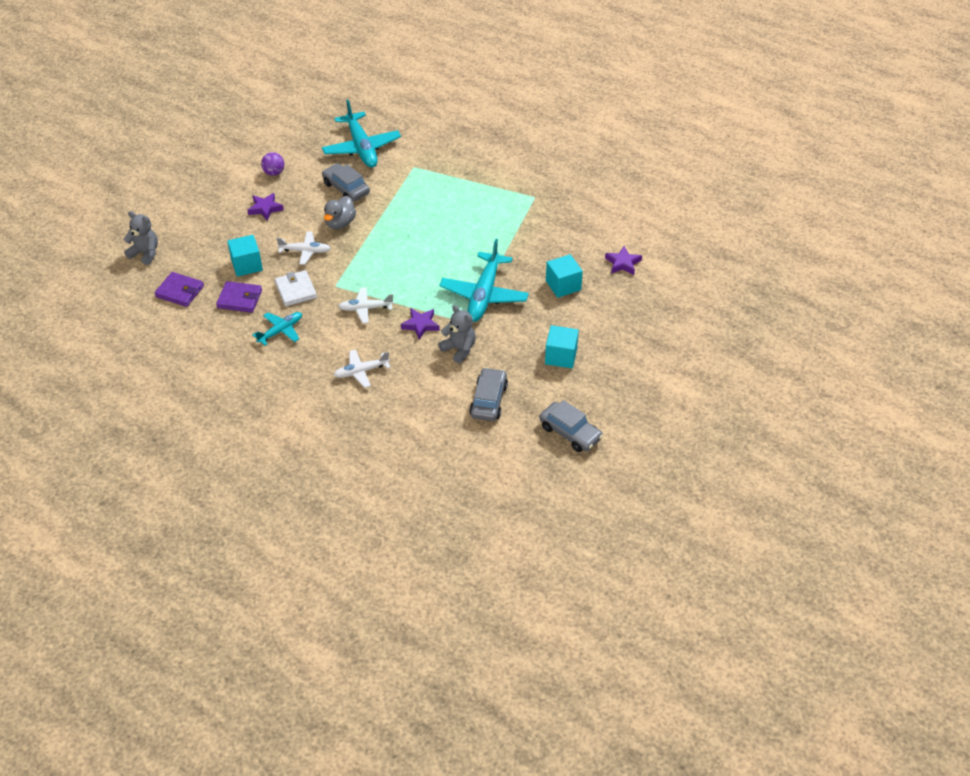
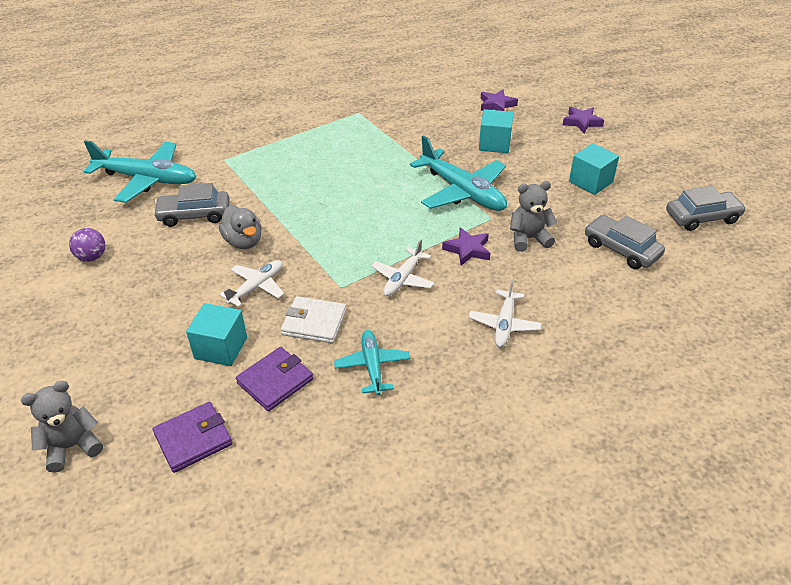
camera: 55 degrees left, 5 degrees down
purple star [247,193,284,221] -> purple star moved to [563,107,604,133]

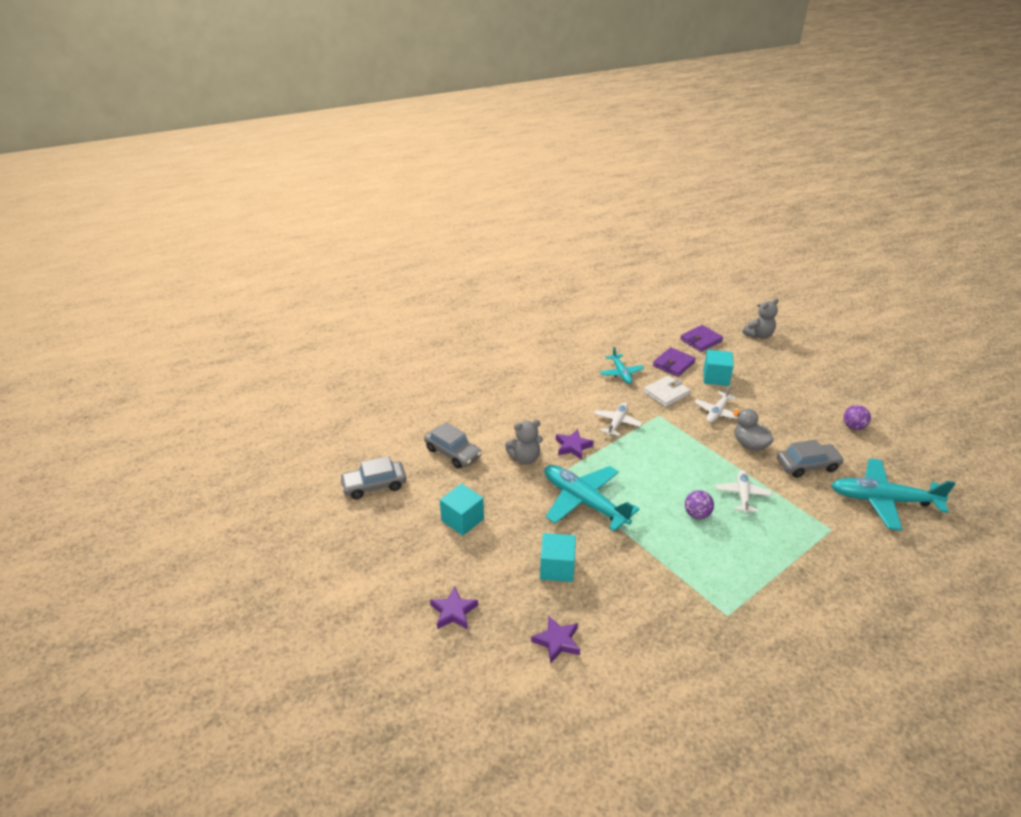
camera: 175 degrees right, 5 degrees down
white wallet [281,296,346,343] -> white wallet turned 45 degrees counterclockwise [644,376,690,407]
white plane [469,279,542,347] -> white plane moved to [716,470,772,514]
none -> purple ball [685,490,714,519]

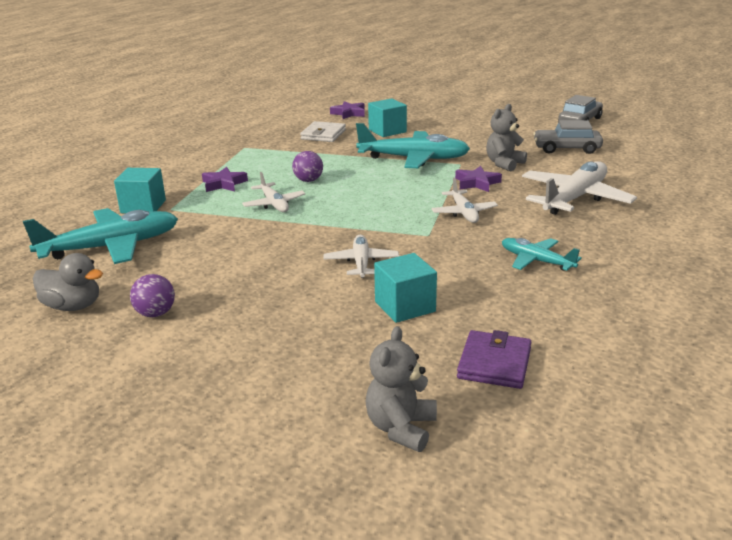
camera: 145 degrees right, 10 degrees down
purple star [430,587,478,629] -> purple star moved to [202,167,248,192]
turquoise cube [440,483,484,536] -> turquoise cube moved to [114,168,166,213]
white wallet [644,376,690,407] -> white wallet moved to [300,121,346,142]
purple wallet [653,347,696,377] -> none
grey duck [733,409,774,450] -> grey duck moved to [33,253,103,311]
grey car [777,439,844,478] -> none
none -> white plane [522,161,637,215]

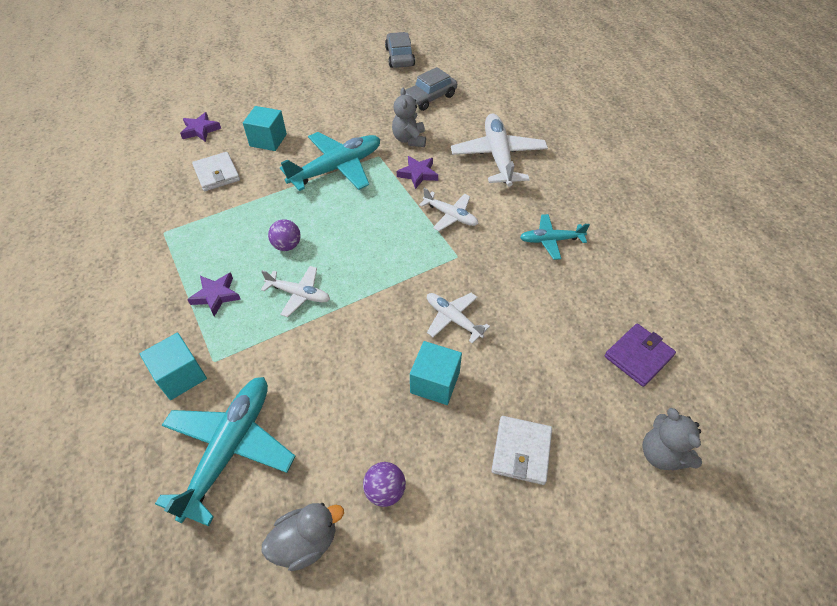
camera: 45 degrees left, 25 degrees up
turquoise cube [374,253,437,323] -> turquoise cube moved to [410,341,462,405]
purple wallet [457,330,531,389] -> purple wallet turned 75 degrees clockwise [605,323,676,387]
none -> white wallet [491,416,552,485]

